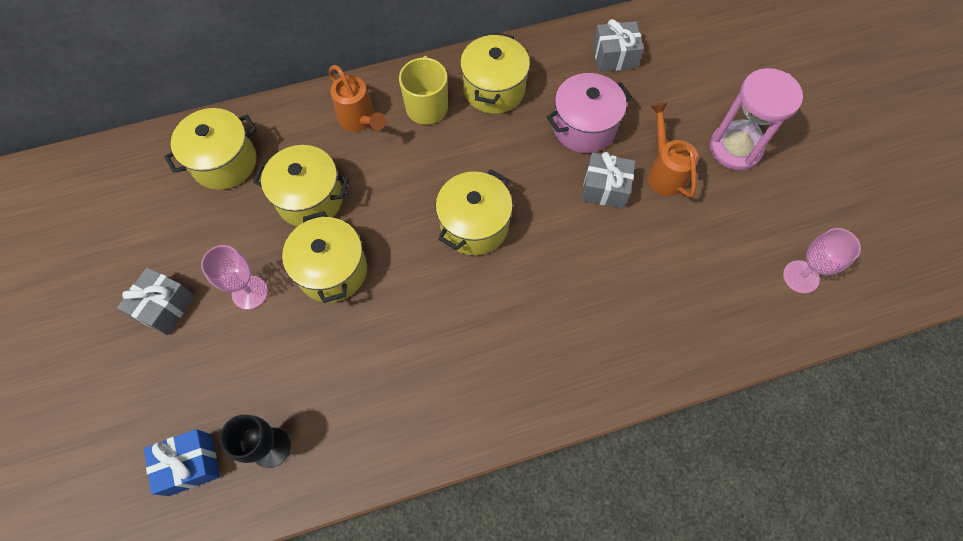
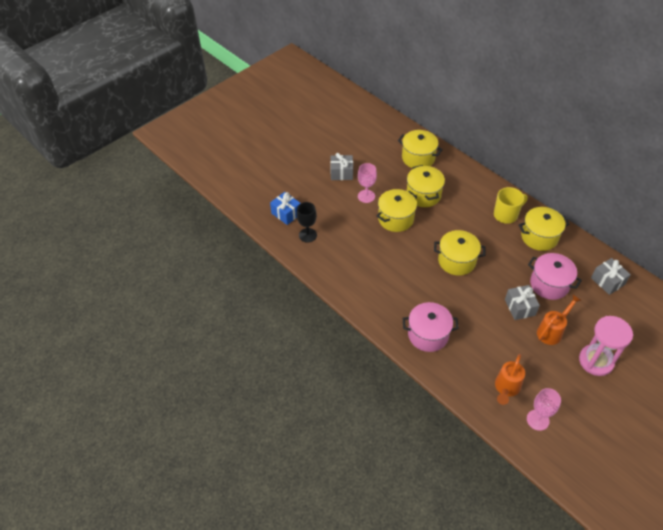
camera: 65 degrees right, 15 degrees down
orange watering can [329,65,386,131] -> orange watering can moved to [495,354,525,405]
none -> pink pot [403,302,459,352]

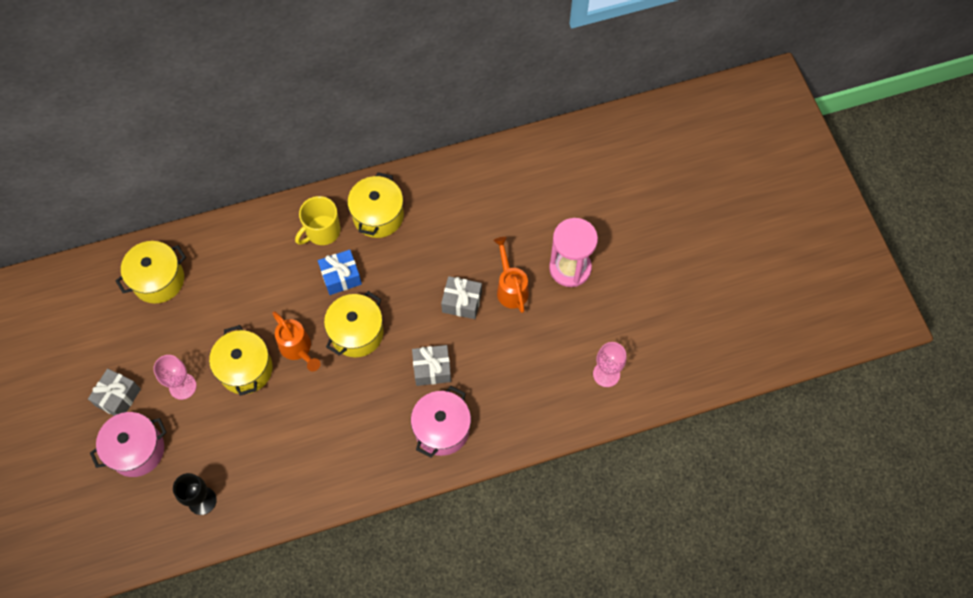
camera: 65 degrees left, 15 degrees up
blue gift [270,192,301,225] -> blue gift moved to [318,250,362,295]
yellow pot [407,165,445,207] -> none
yellow mug [494,187,528,224] -> yellow mug turned 135 degrees counterclockwise [295,196,341,245]
orange watering can [495,354,525,405] -> orange watering can moved to [272,312,320,372]
pink pot [528,253,582,300] -> pink pot moved to [90,412,167,477]
grey gift [591,258,631,295] -> grey gift moved to [412,345,451,386]

